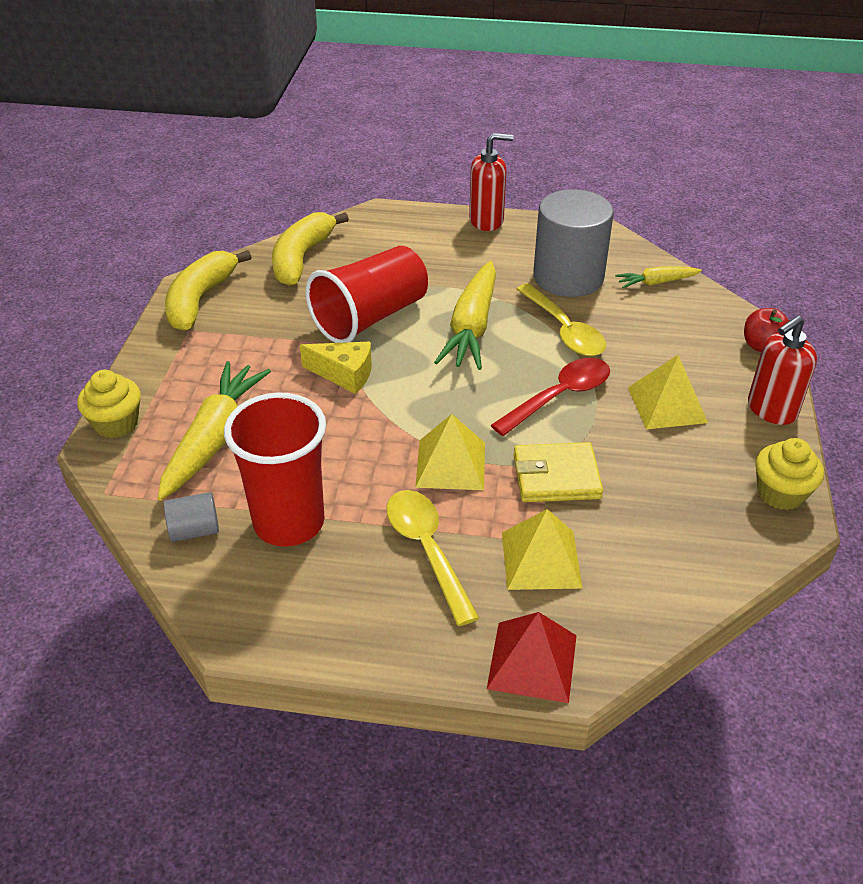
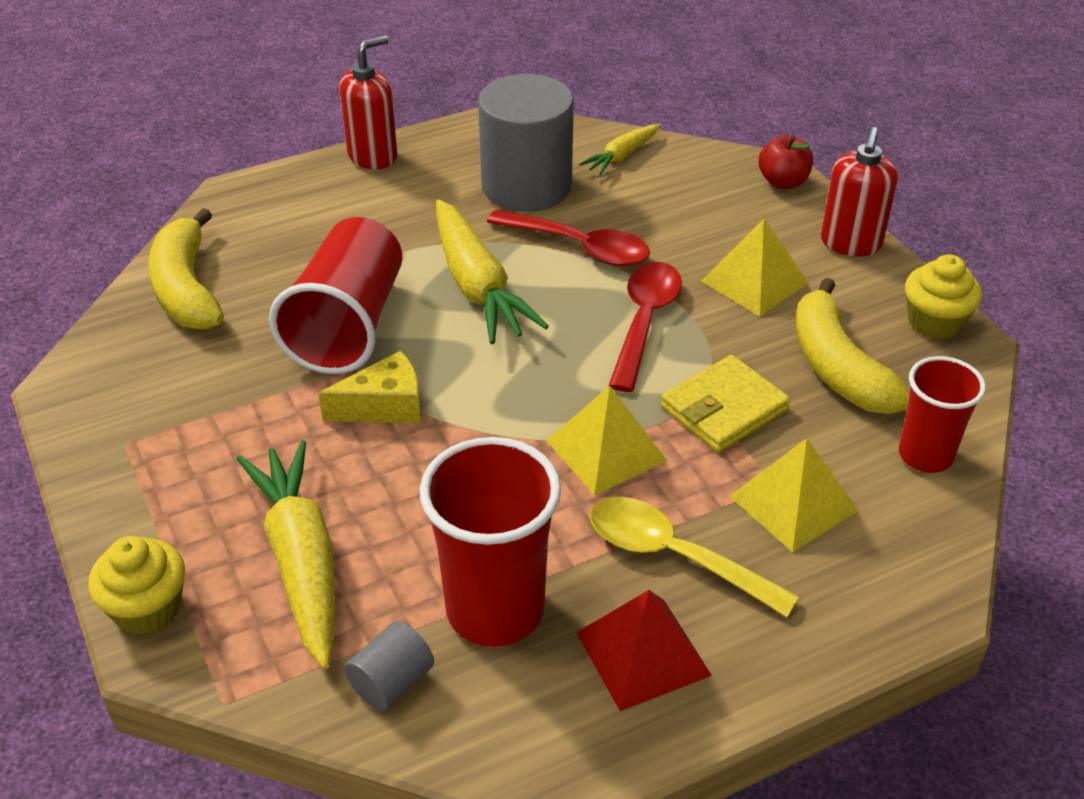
camera: 35 degrees left, 0 degrees up
yellow banana [165,250,252,331] -> yellow banana moved to [795,278,910,414]
red pyramid [487,612,577,703] -> red pyramid moved to [576,590,712,711]
yellow spoon [517,283,606,356] -> red spoon [487,210,650,266]
none -> red cup [898,356,986,473]

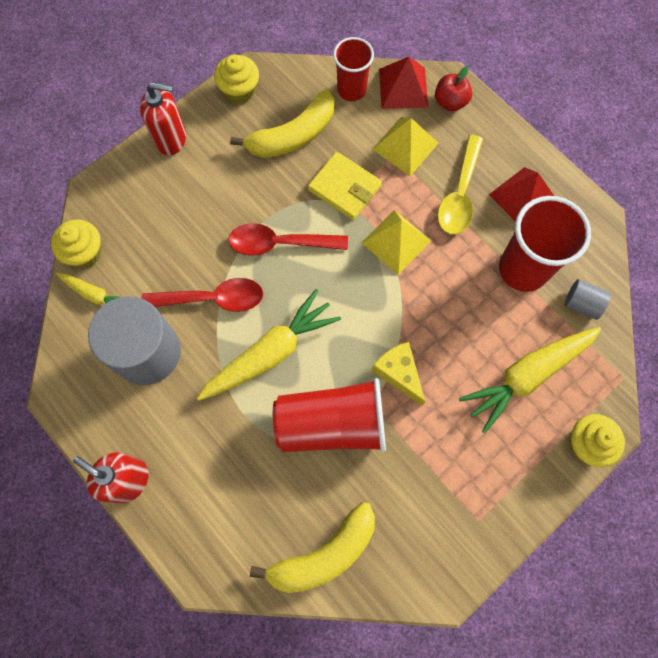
camera: 105 degrees left, 30 degrees up
red spoon [487,210,650,266] -> red spoon turned 75 degrees clockwise [141,278,263,312]
yellow pyramid [702,219,809,317] -> none
red apple [758,135,813,189] -> red apple moved to [435,66,472,112]
none -> yellow cupcake [51,219,102,268]
none -> red pyramid [379,57,428,109]

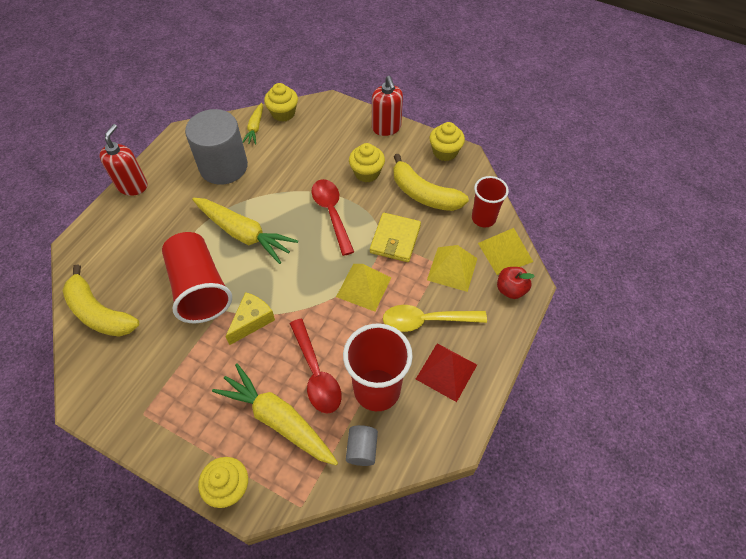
camera: 70 degrees right, 15 degrees down
red spoon [141,278,263,312] -> red spoon moved to [289,319,342,414]
red pyramid [379,57,428,109] -> yellow pyramid [478,228,533,275]
none -> yellow cupcake [349,143,385,182]

